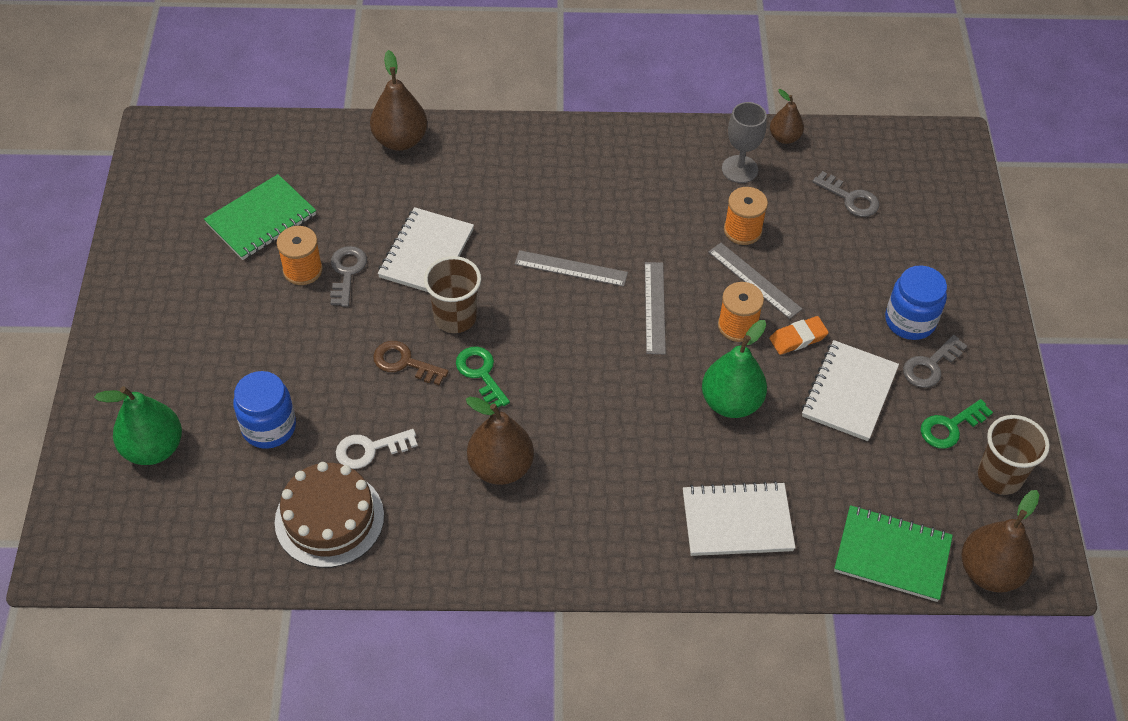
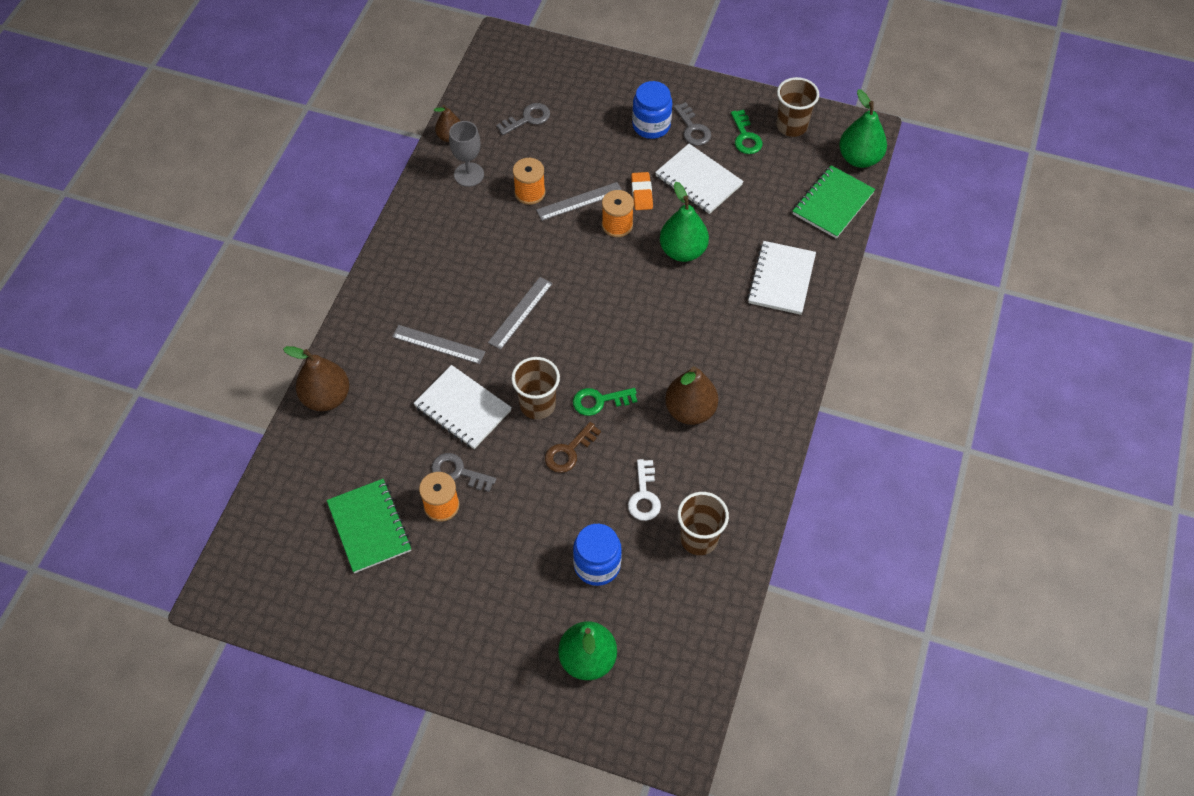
camera: 70 degrees left, 5 degrees up
brown cake [275,462,384,568] -> brown cup [677,492,729,555]
grey ruler [645,262,666,354] -> grey ruler moved to [392,325,486,364]
brown pear [962,490,1039,593] -> green pear [839,89,887,168]

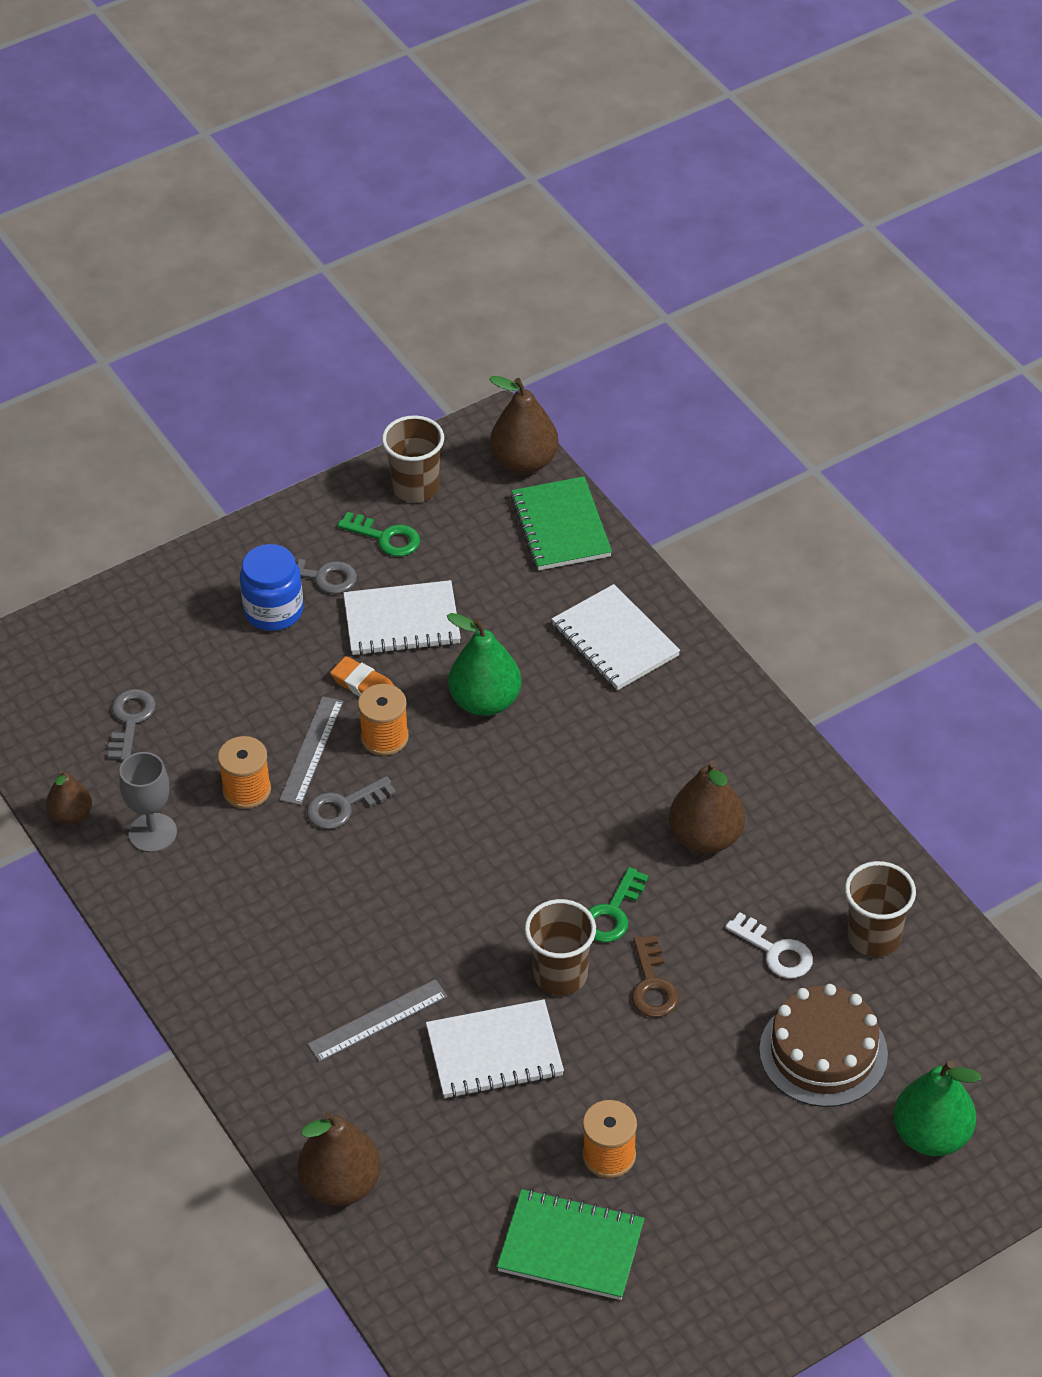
camera: 50 degrees left, 10 degrees down
grey key [431,453,496,492] -> grey key moved to [307,776,396,829]
grey ruler [488,277,553,350] -> none
blue jar [573,524,622,586] -> brown cake [759,984,888,1107]
green pear [839,89,887,168] -> brown pear [489,376,559,474]

